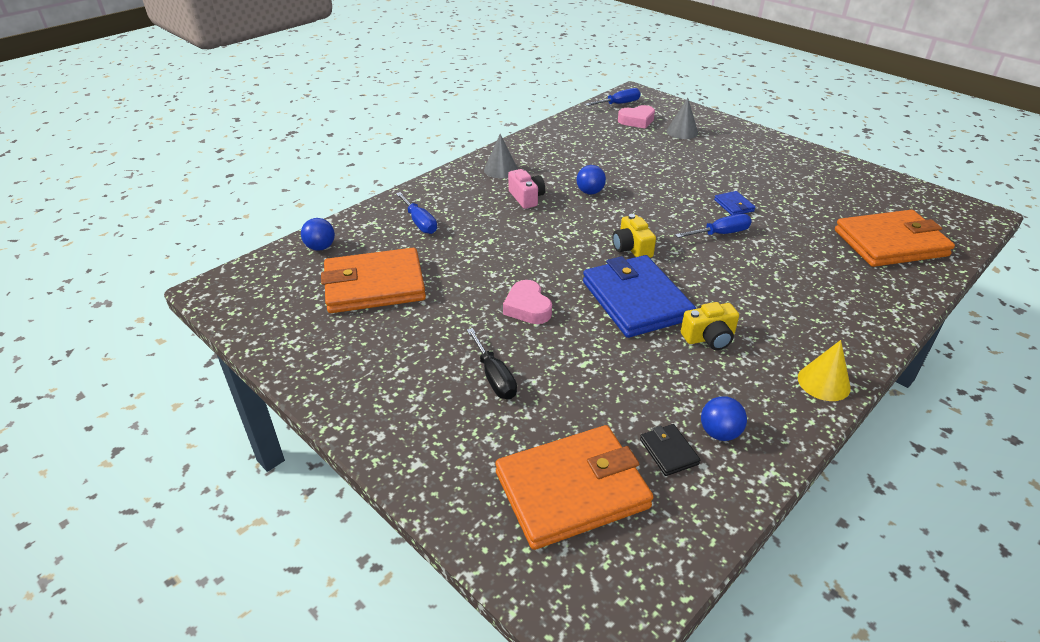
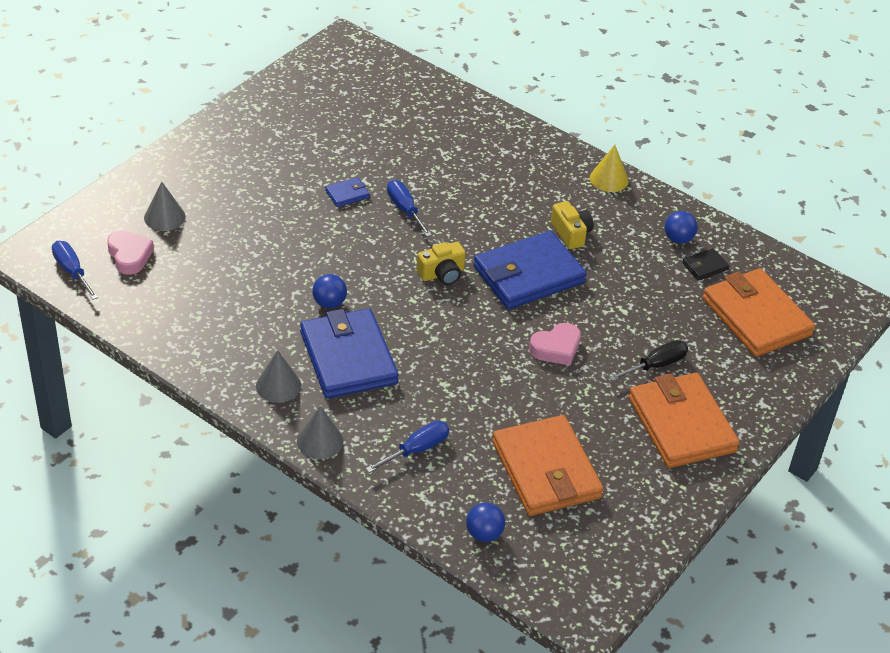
camera: 100 degrees left, 5 degrees up
pink camera [508,169,545,209] -> blue wallet [300,308,398,398]
orange wallet [835,210,955,267] -> orange wallet moved to [629,373,740,468]
none -> grey cone [297,406,344,459]

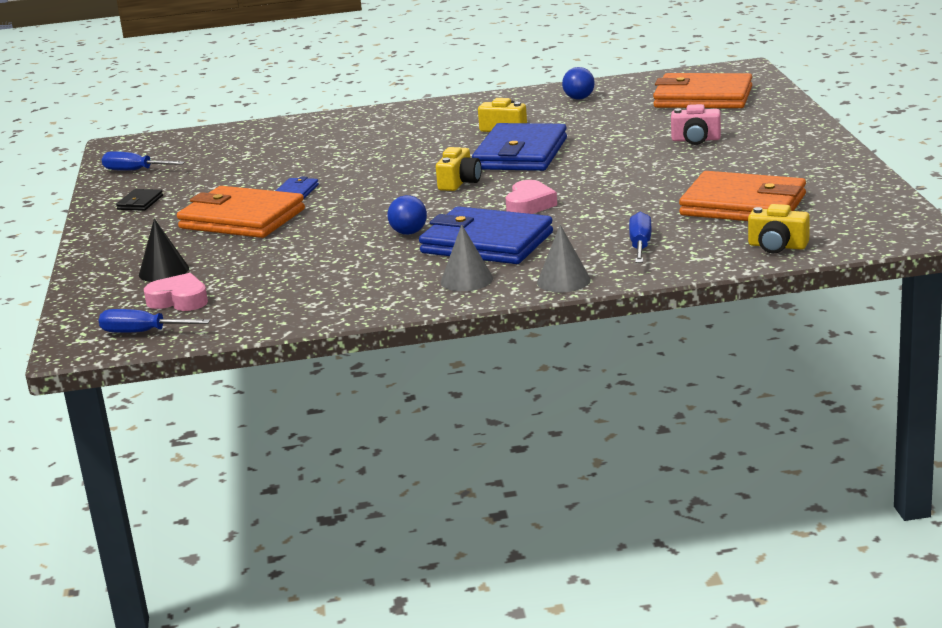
camera: 40 degrees left, 20 degrees down
grey cone [144,182,186,231] -> black cone [139,219,189,282]
blue screwdriver [387,180,432,237] -> blue screwdriver moved to [102,151,185,171]
blue ball [466,503,505,542] -> yellow camera [748,204,810,253]
pink heart [529,323,581,365] -> pink heart moved to [506,180,557,214]
yellow cone [590,145,629,192] -> none
black screwdriver [609,340,688,381] -> pink camera [671,104,721,145]
orange wallet [629,373,740,468] -> orange wallet moved to [177,186,305,238]
black wallet [682,248,729,280] -> black wallet moved to [116,189,163,211]

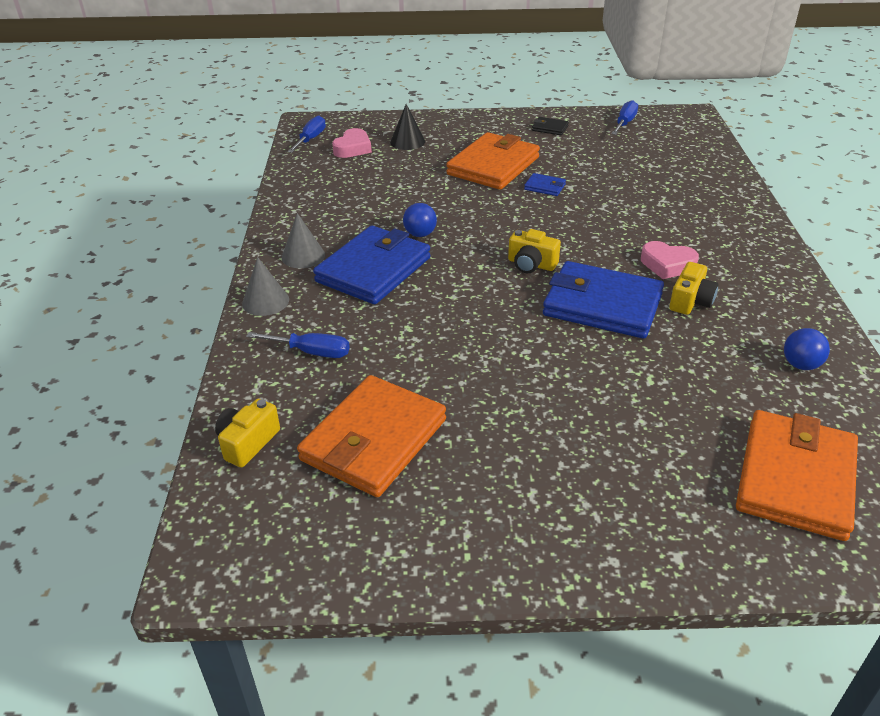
camera: 95 degrees right, 15 degrees up
pink heart [506,180,557,214] -> pink heart moved to [641,241,699,279]
pink camera [671,104,721,145] -> none

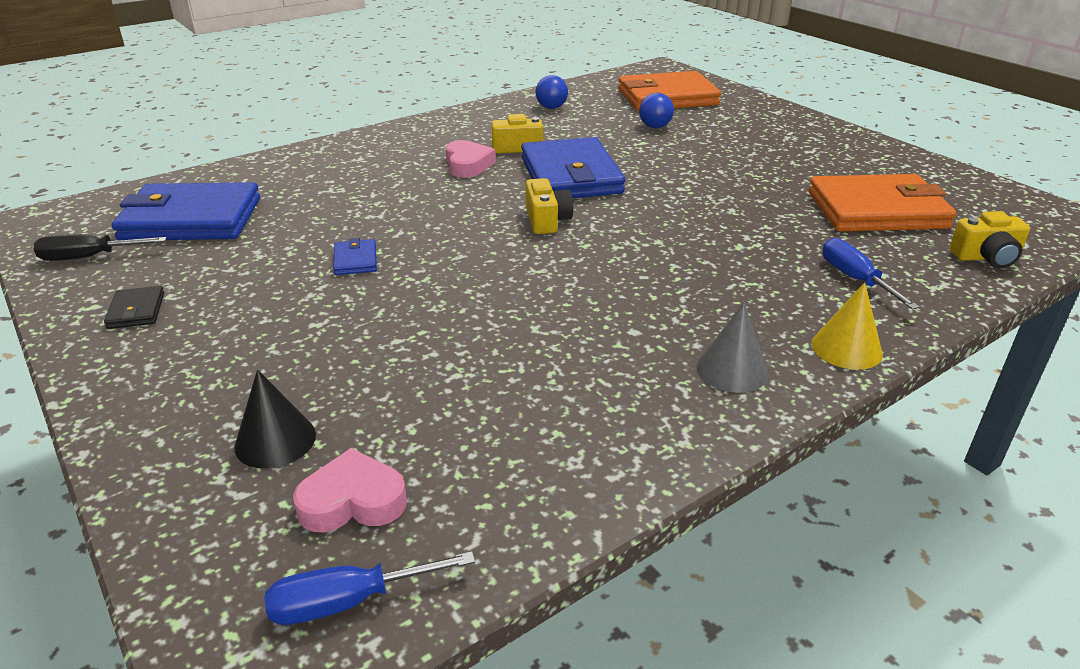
camera: 125 degrees left, 5 degrees down
grey cone [242,257,289,316] -> yellow cone [812,282,883,370]
blue wallet [313,225,430,304] -> blue wallet moved to [112,182,260,240]
blue ball [403,203,437,237] -> blue ball moved to [639,93,674,128]
orange wallet [446,132,540,190] -> none
blue screwdriver [611,100,638,135] -> black screwdriver [34,234,167,261]

